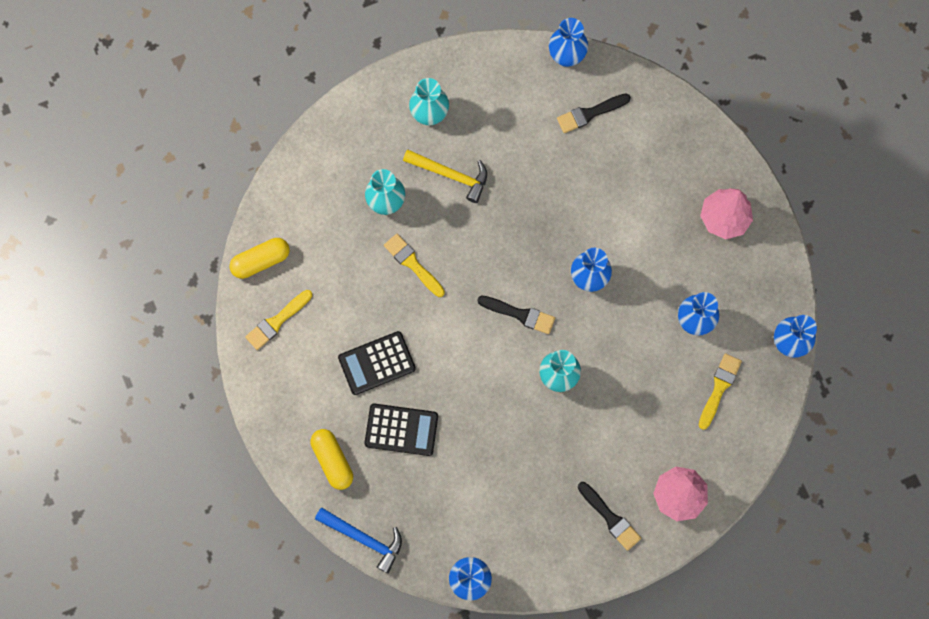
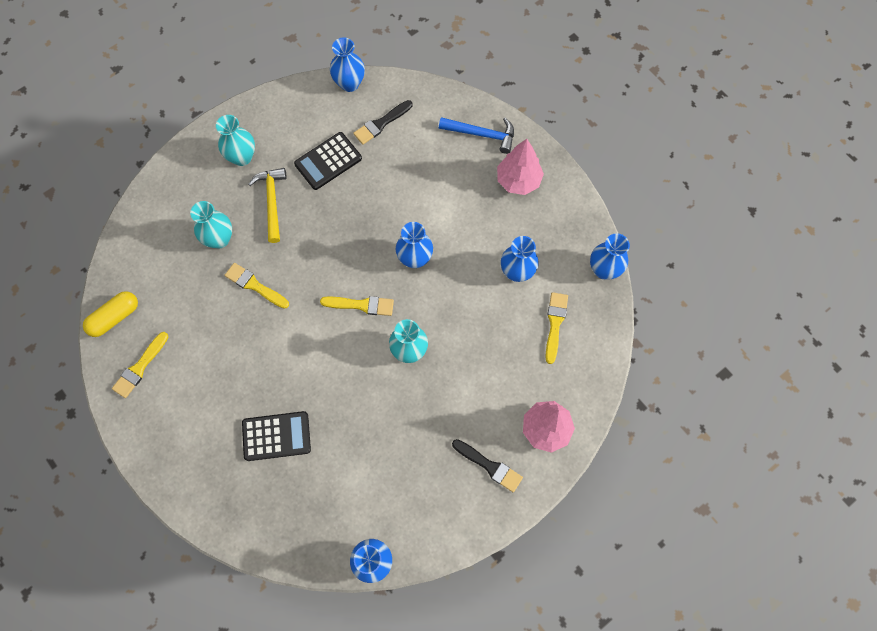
camera: 15 degrees left, 5 degrees down
yellow capsule [311,429,353,490] -> none
blue hammer [315,507,402,574] -> blue hammer moved to [439,117,514,154]
black calculator [338,331,416,395] -> black calculator moved to [294,132,362,190]
yellow hammer [403,149,487,203] -> yellow hammer turned 105 degrees counterclockwise [249,168,287,243]
black brush [477,295,555,334] -> yellow brush [320,296,394,316]

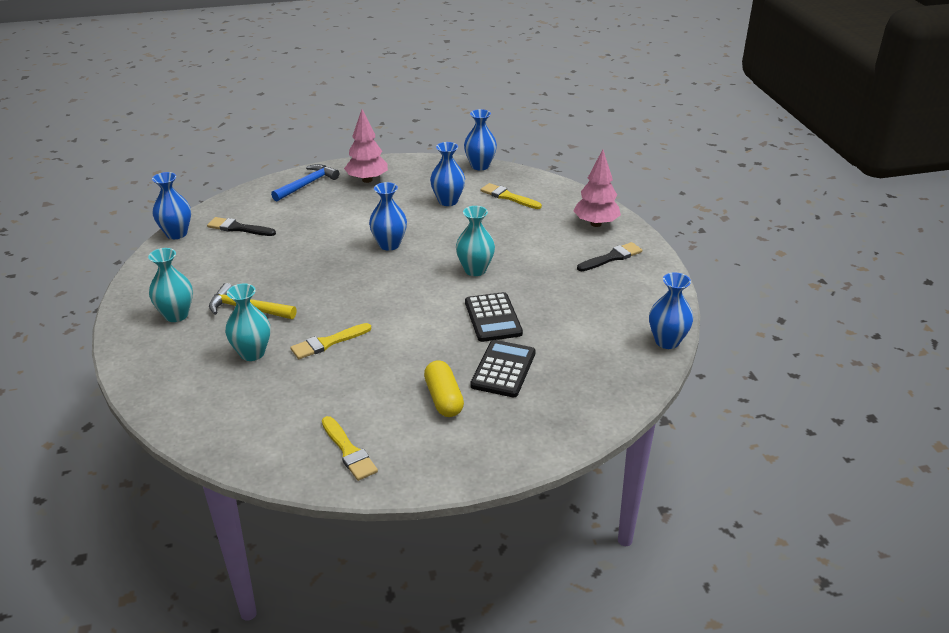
camera: 65 degrees left, 35 degrees down
yellow capsule [83,291,138,337] -> yellow capsule moved to [424,360,464,417]
black calculator [294,132,362,190] -> black calculator moved to [465,292,523,342]
yellow brush [320,296,394,316] -> none
black brush [353,100,412,145] -> black brush turned 120 degrees clockwise [207,217,276,236]

